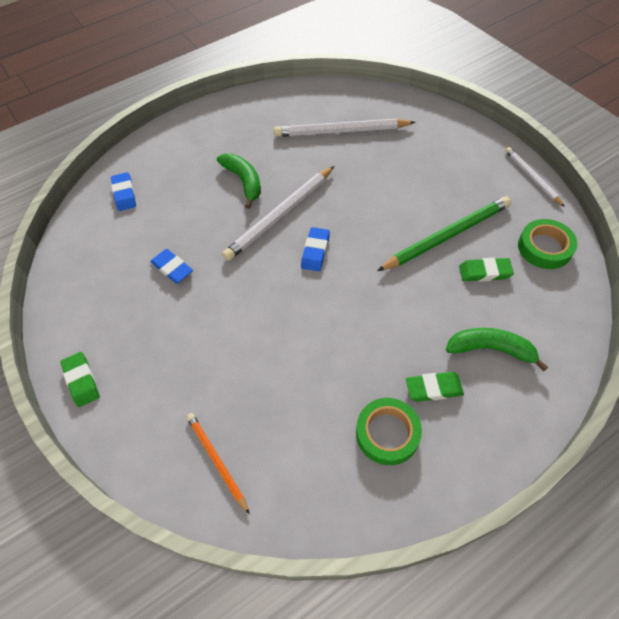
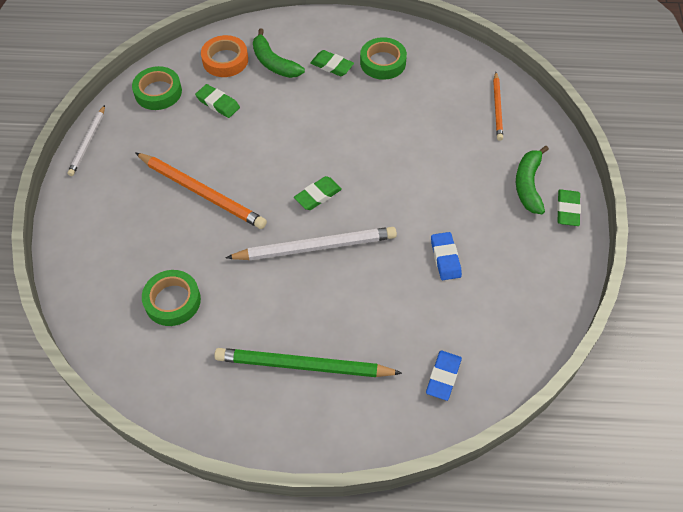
camera: 145 degrees left, 0 degrees up
green banana [217,154,261,209] -> green banana moved to [516,146,549,214]
white pencil [274,119,416,137] -> green tape [142,270,201,326]
blue eraser [301,227,330,271] -> green eraser [294,176,342,210]
green pencil [377,196,511,271] -> green pencil moved to [214,348,402,377]
none -> orange pencil [135,152,267,229]
none -> orange tape [201,35,248,77]

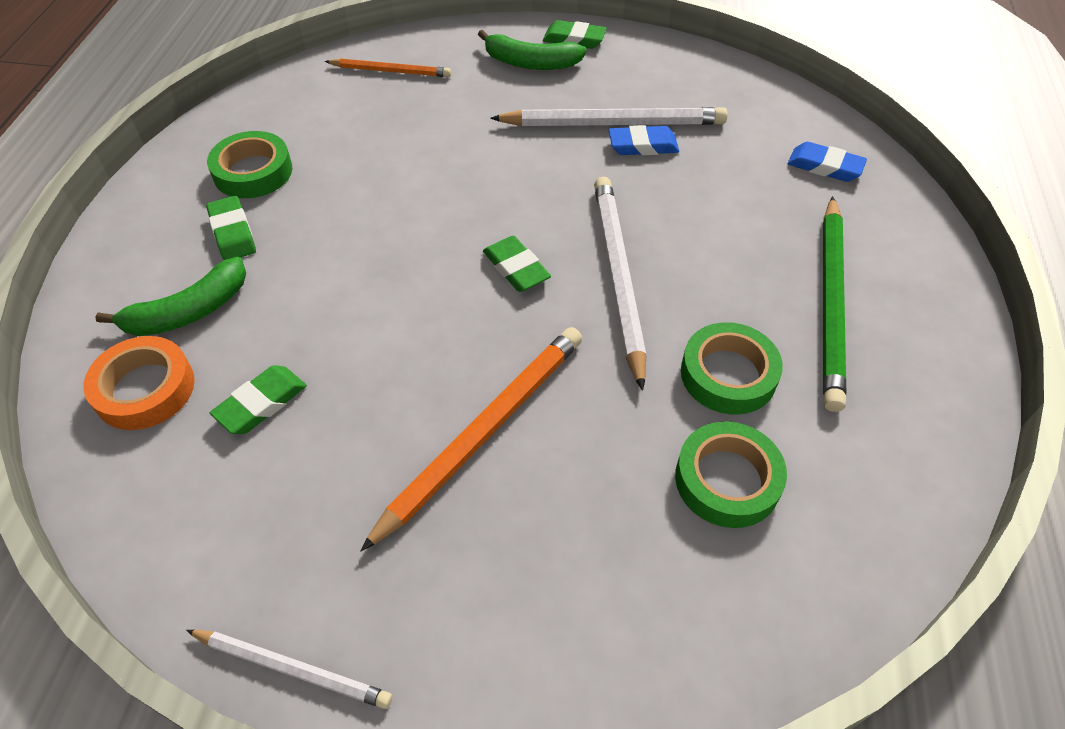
camera: 85 degrees left, 5 degrees down
green tape [132,66,182,110] -> green tape moved to [681,322,783,415]
green eraser [310,50,354,76] -> green eraser turned 60 degrees counterclockwise [206,196,256,260]
none -> white pencil [490,107,728,126]

